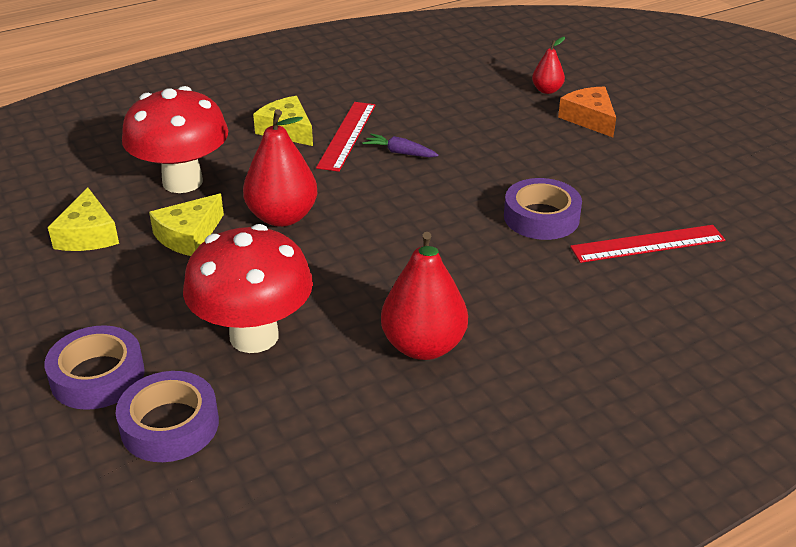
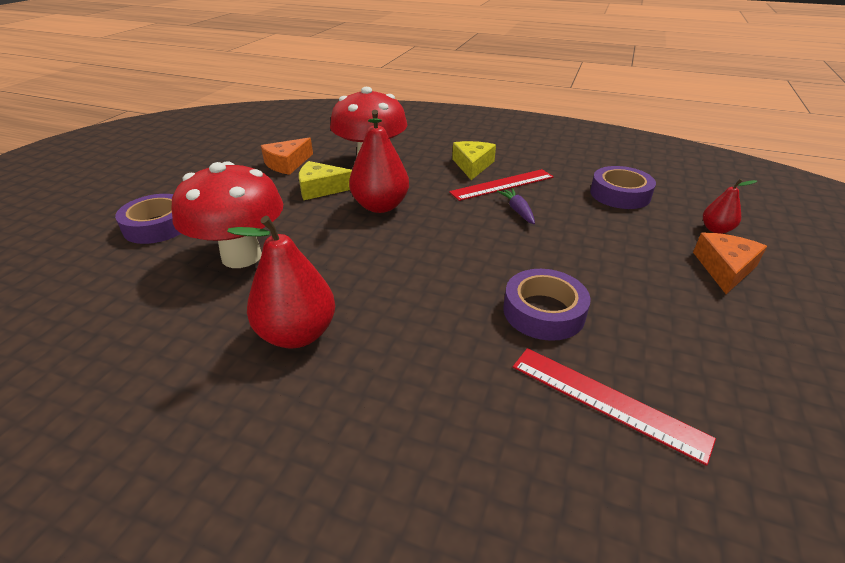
camera: 50 degrees right, 0 degrees up
yellow cheese [48,187,119,251] -> orange cheese [261,137,313,175]
purple tape [116,371,219,462] -> purple tape moved to [590,166,656,209]

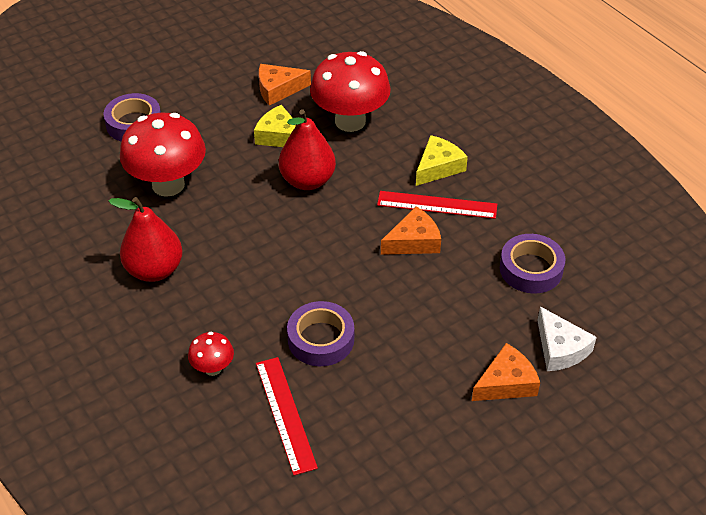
camera: 35 degrees right, 10 degrees up
purple carrot [497,188,535,224] -> orange cheese [381,206,441,255]
red pear [703,179,757,234] -> white cheese [537,306,597,371]
none -> red mushroom [188,332,234,376]

